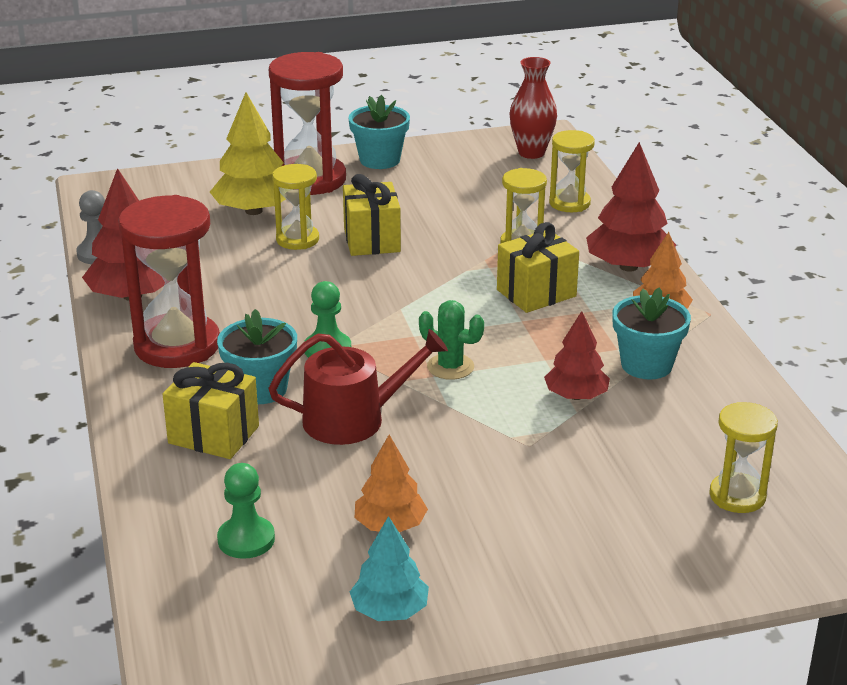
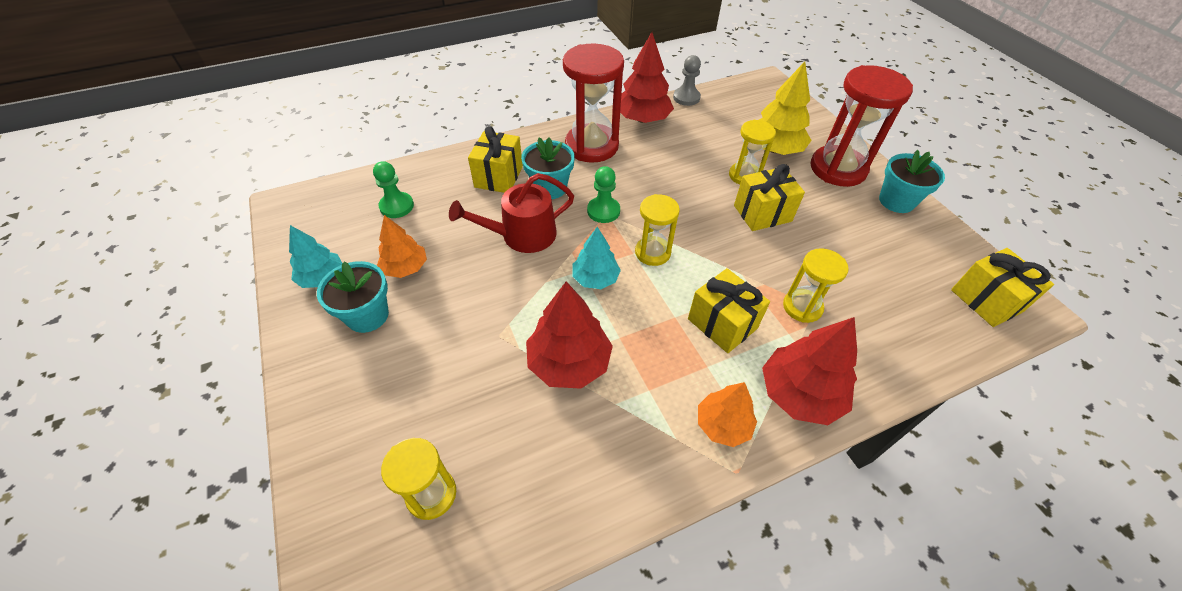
camera: 80 degrees right, 20 degrees up
red watering can [268,329,448,445] -> red watering can turned 90 degrees clockwise [449,173,574,253]
green cactus [419,300,484,380] -> turquoise tree [572,227,621,289]
red vase [510,57,557,159] -> yellow gift [951,248,1054,327]
red tree [544,311,610,400] -> red tree [526,281,613,389], size x1.56
yellow hourglass [549,130,595,212] -> yellow hourglass moved to [635,194,680,266]
turquoise flower pot [612,287,691,379] -> turquoise flower pot moved to [317,261,389,333]

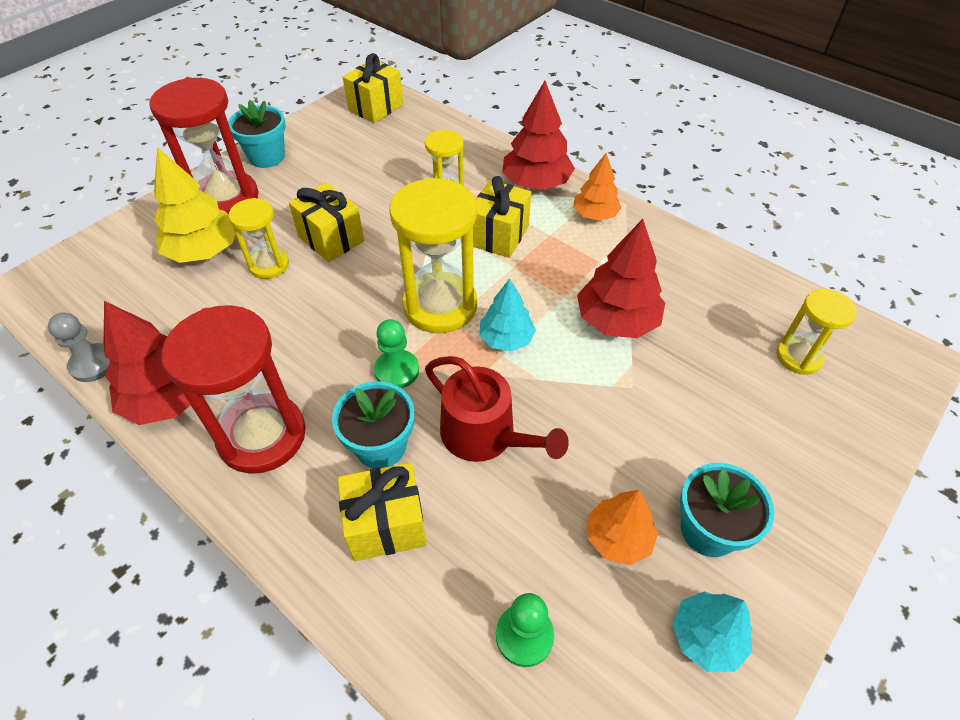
camera: 115 degrees left, 0 degrees up
yellow hourglass [635,194,680,266] -> yellow hourglass [389,178,477,333], size x1.77

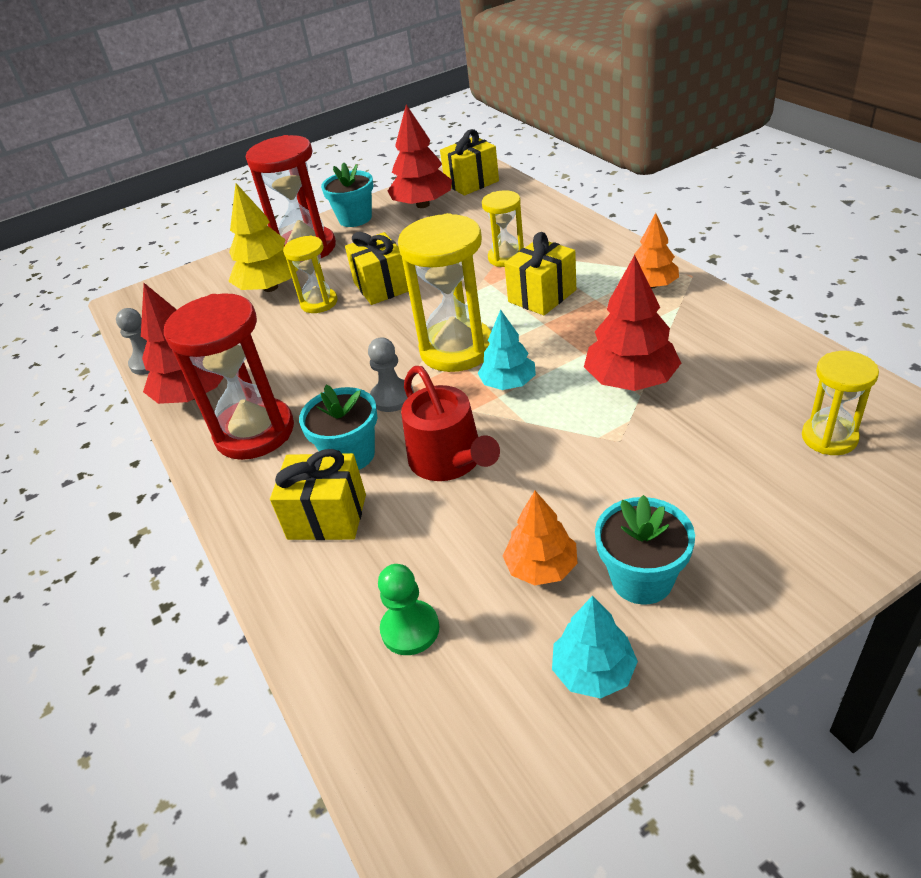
camera: 25 degrees right, 10 degrees down
green pawn [374,319,419,388] -> grey pawn [368,337,414,412]
red tree [502,81,575,190] -> red tree moved to [388,104,452,208]

